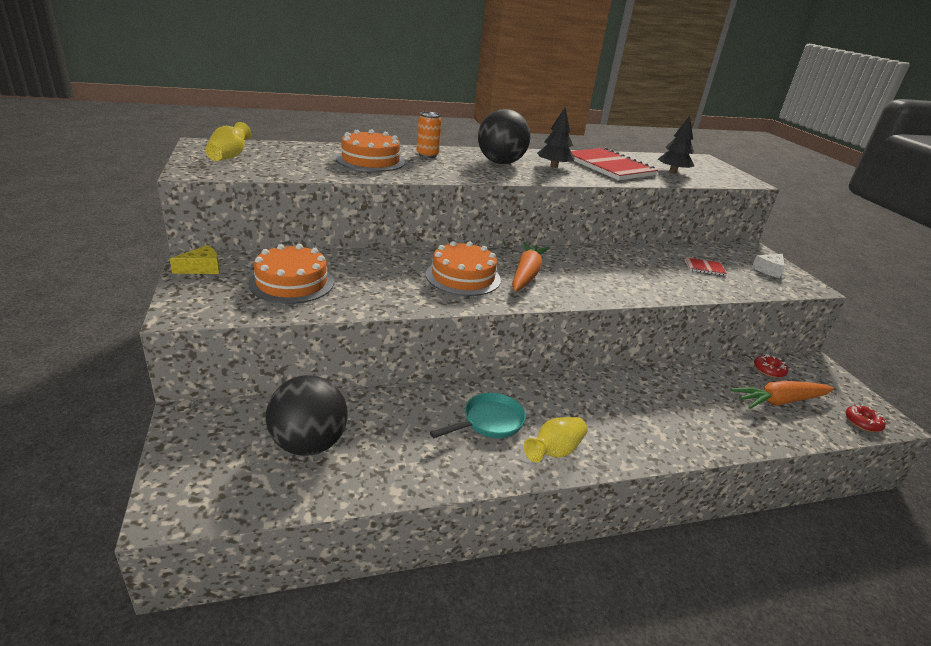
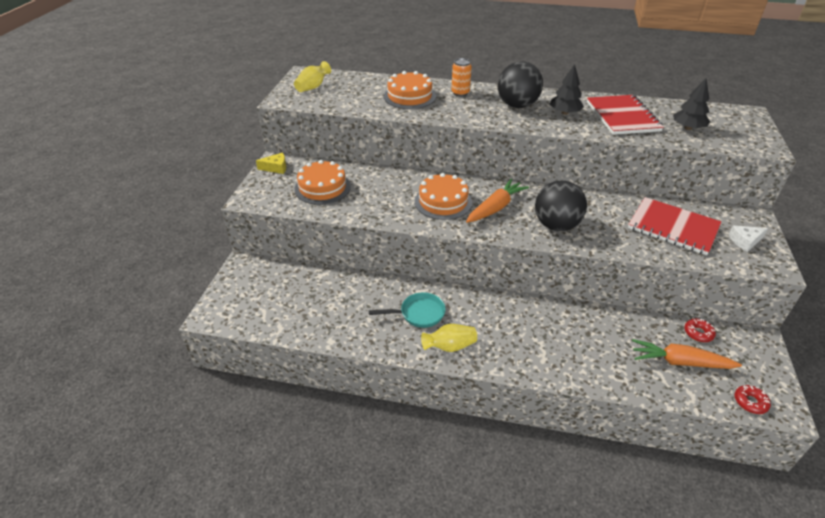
camera: 30 degrees right, 10 degrees up
black ball [266,375,348,456] -> black ball moved to [535,181,587,231]
red notebook [685,257,727,276] -> red notebook [628,197,721,255], size x2.32

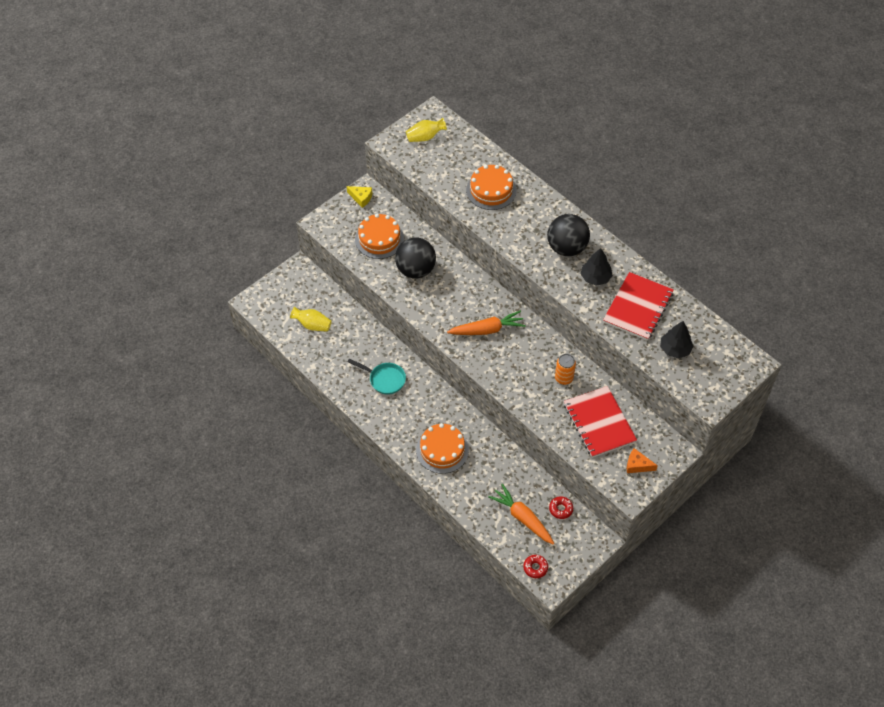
camera: 35 degrees right, 15 degrees up
orange cake [415,173,472,220] -> orange cake moved to [416,423,469,474]
yellow vase [421,324,477,352] -> yellow vase moved to [290,306,332,332]
orange can [451,58,472,96] -> orange can moved to [555,354,576,385]
black ball [535,181,587,231] -> black ball moved to [395,237,436,279]
white cheese [729,226,768,252] -> orange cheese [627,448,658,473]

